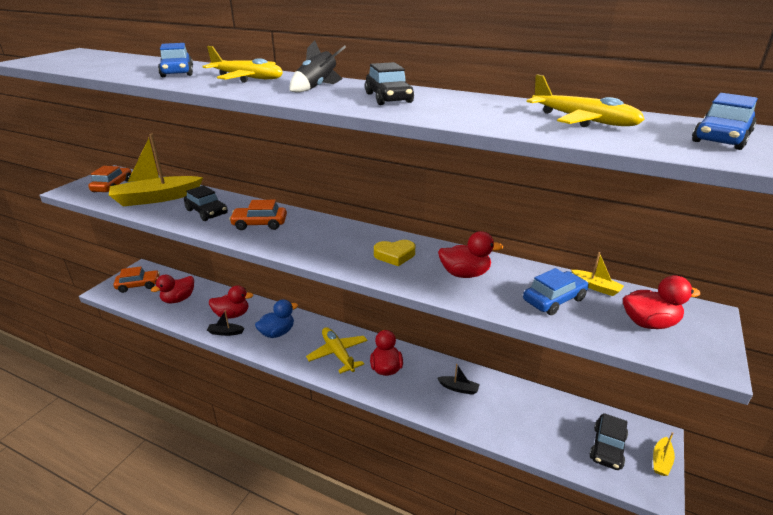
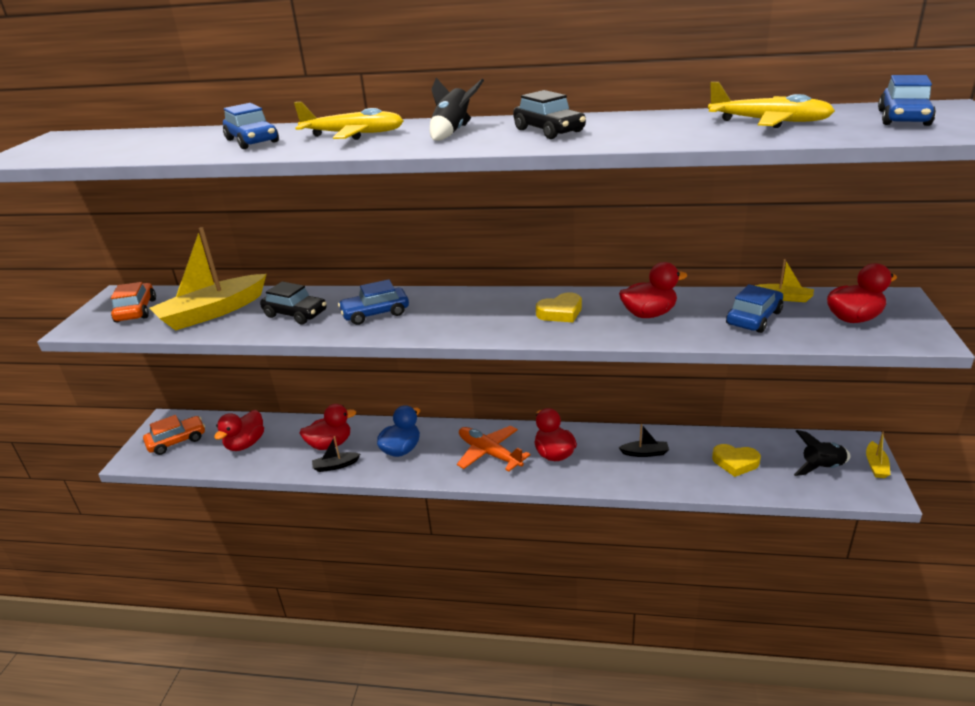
camera: 15 degrees left, 0 degrees up
orange car [229,200,287,230] -> blue car [338,279,409,325]
yellow plane [306,327,367,374] -> orange plane [457,426,531,471]
black car [590,413,628,470] -> black rocket [794,430,851,476]
none -> yellow heart [712,444,761,477]

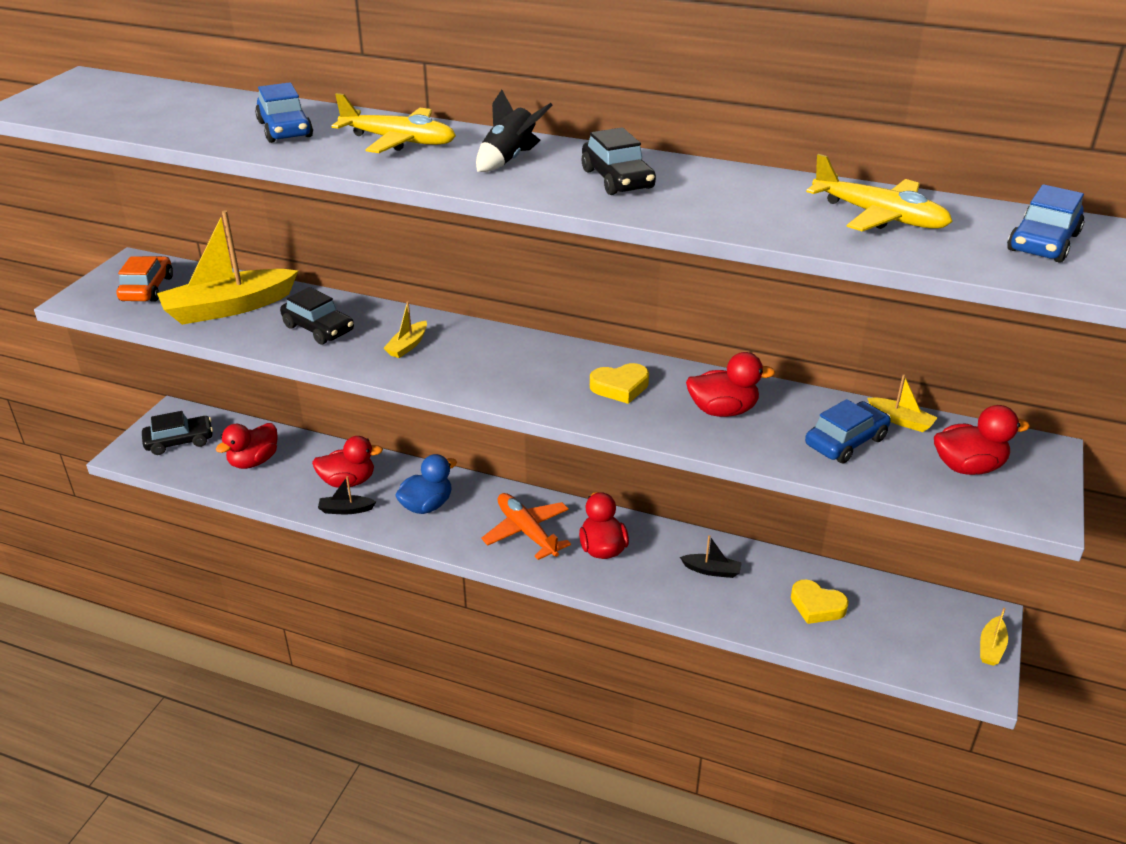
camera: 10 degrees right, 5 degrees up
orange car [143,415,205,455] -> black car [142,411,213,455]
blue car [338,279,409,325] -> yellow boat [383,301,427,358]
black rocket [794,430,851,476] -> none

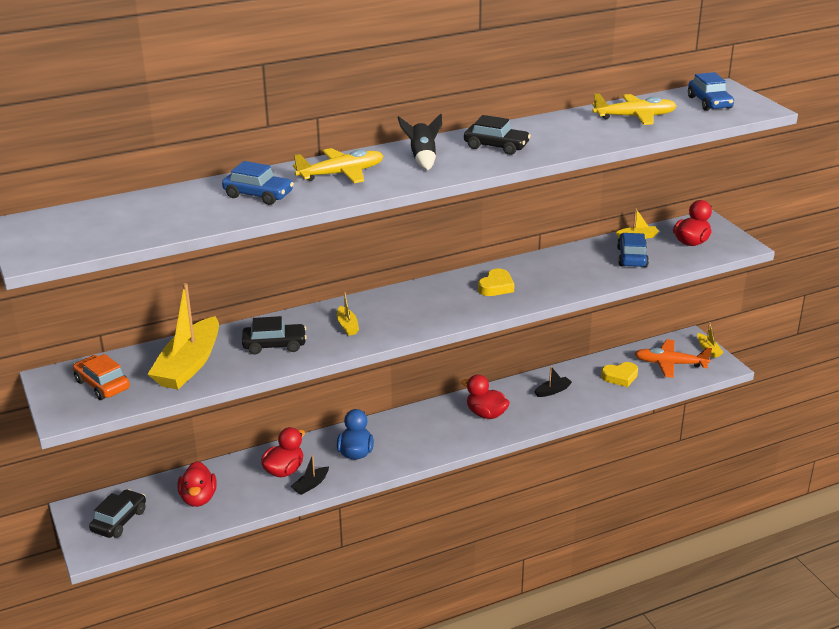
camera: 45 degrees left, 5 degrees down
orange plane [481,493,571,560] -> orange plane moved to [635,339,712,378]
red duck [686,352,776,417] -> none

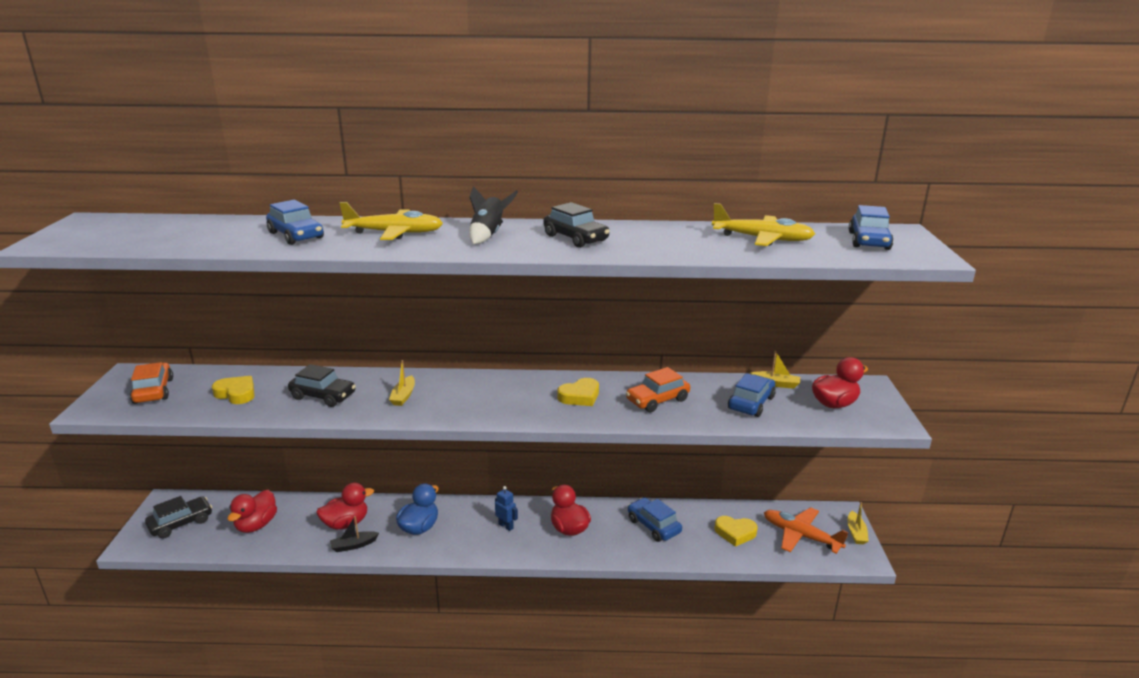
camera: 25 degrees right, 5 degrees down
yellow boat [147,283,219,389] -> yellow heart [212,376,255,404]
black boat [535,366,572,397] -> blue car [628,497,682,542]
none -> blue robot [495,486,518,531]
none -> orange car [626,367,690,412]

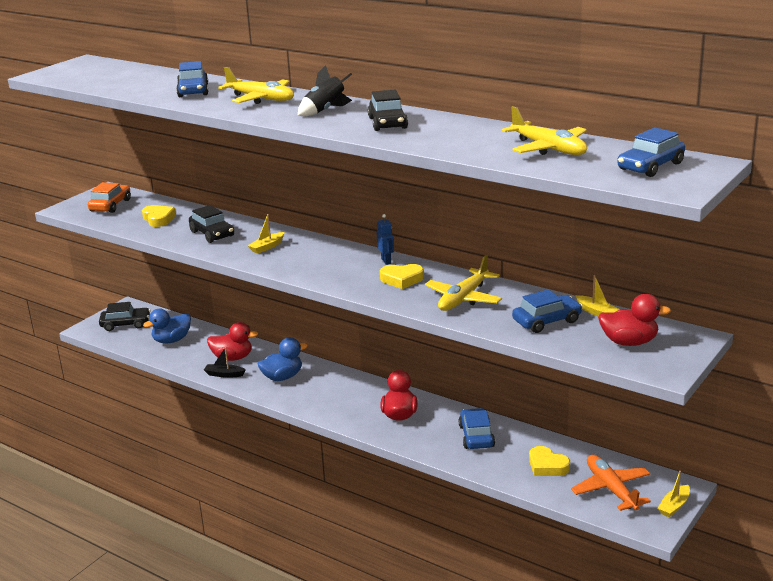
camera: 35 degrees right, 0 degrees up
red duck [227,490,277,533] -> blue duck [143,309,191,343]
blue robot [495,486,518,531] -> blue robot moved to [377,214,394,265]
orange car [626,367,690,412] -> yellow plane [425,255,502,311]

